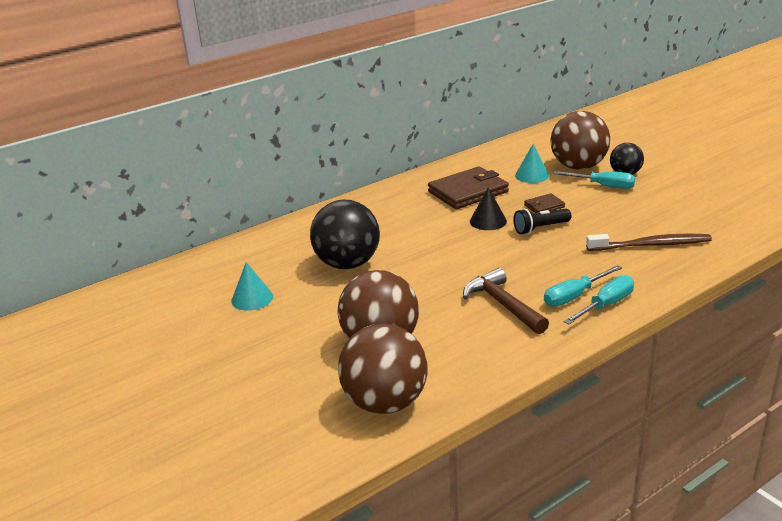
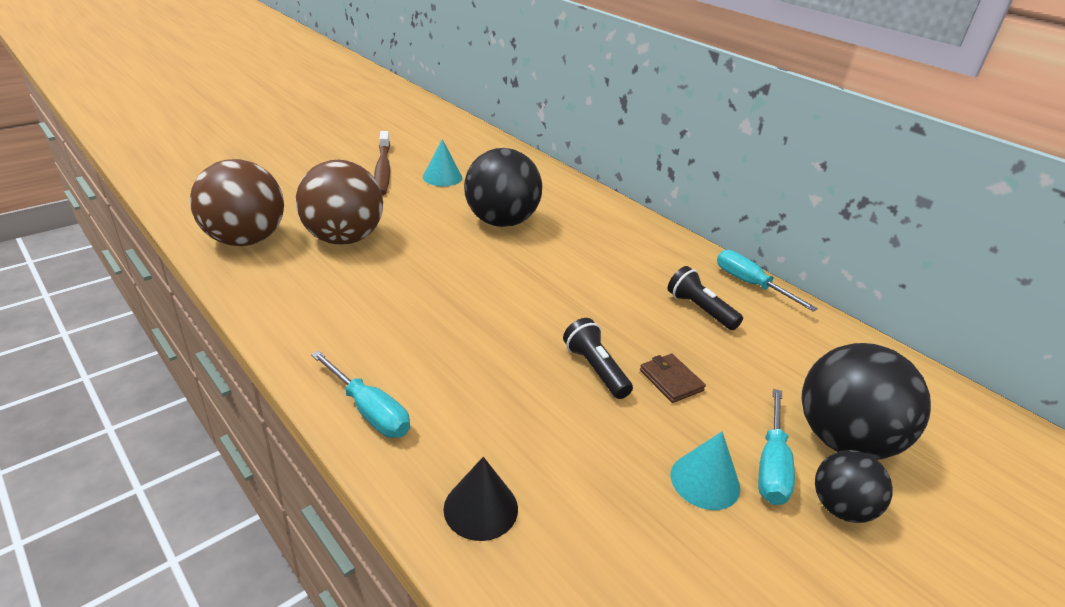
camera: 80 degrees right, 5 degrees up
brown wallet [428,166,509,209] -> black flashlight [667,266,743,330]
brown hammer [463,268,549,334] -> none
black cone [470,187,507,230] -> black cone moved to [444,457,518,541]
turquoise cone [515,144,549,183] -> turquoise cone moved to [671,431,740,510]
turquoise screwdriver [544,265,622,307] -> turquoise screwdriver moved to [717,250,818,312]
brown ball [550,111,610,170] -> black ball [802,343,931,460]
brown toothbrush [586,234,712,251] -> brown toothbrush moved to [374,131,390,195]

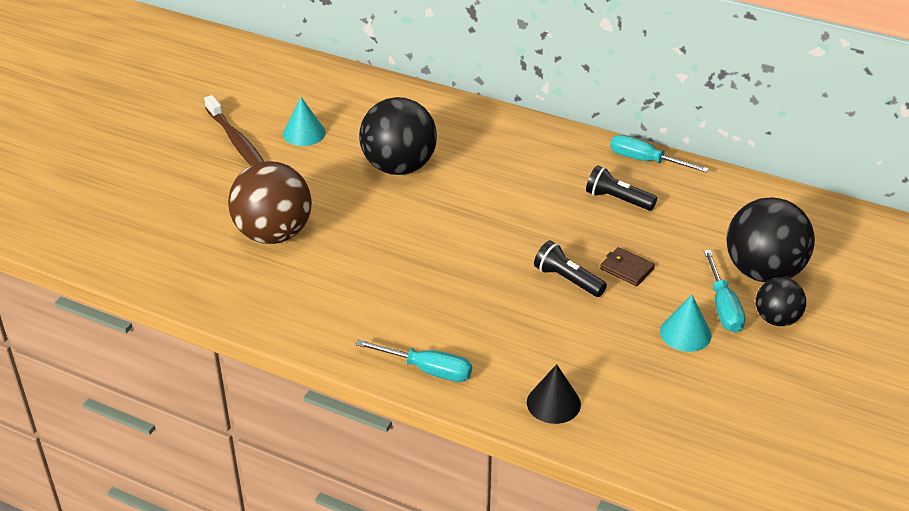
camera: 20 degrees left, 5 degrees up
brown ball [190,159,284,246] -> none

